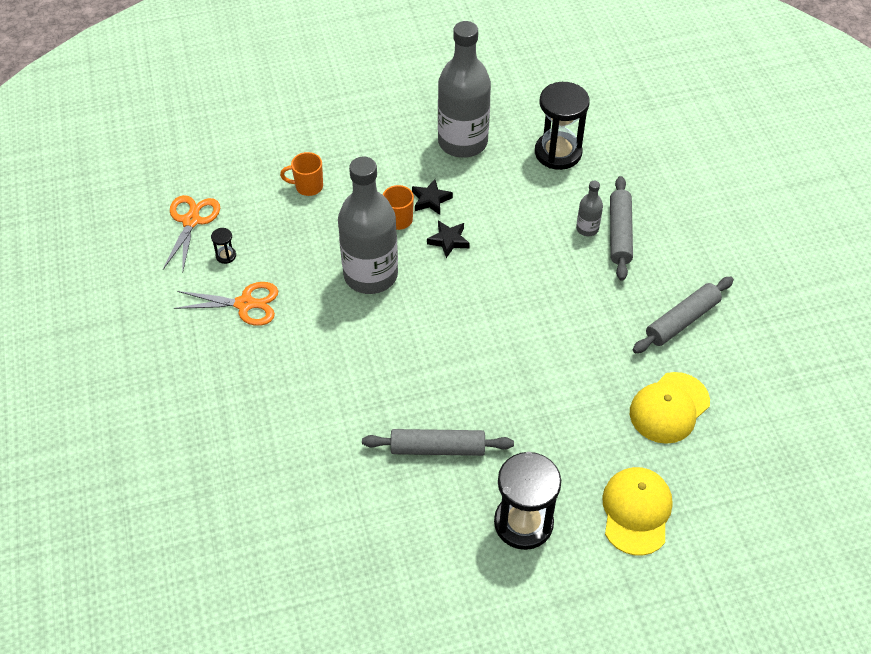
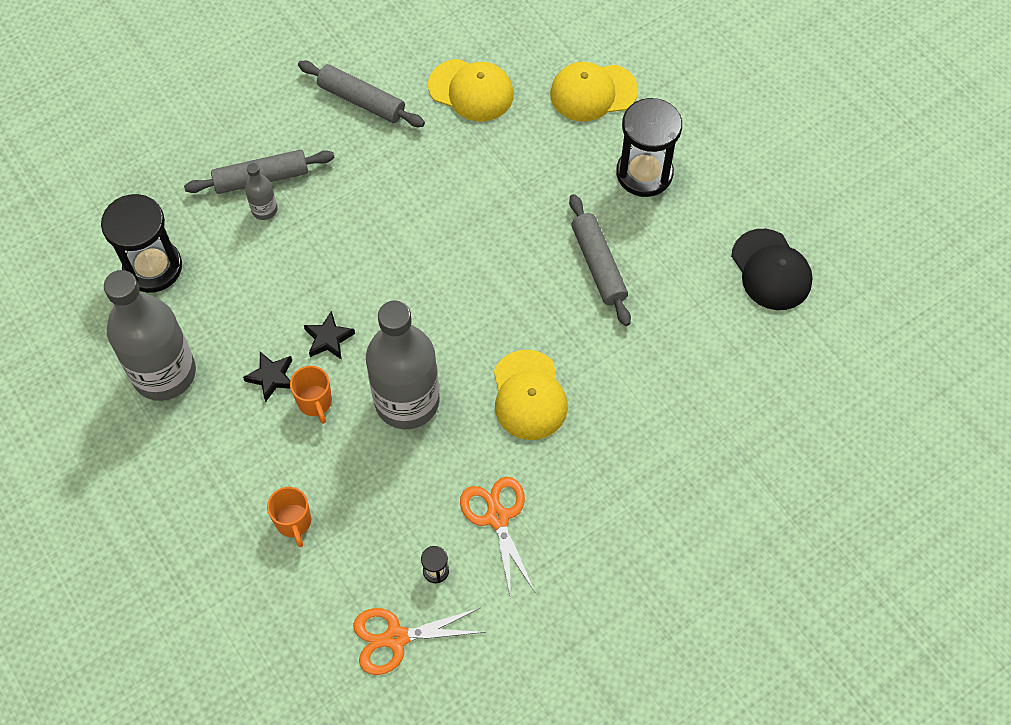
camera: 110 degrees left, 10 degrees up
none -> yellow cap [494,350,568,440]
none -> black cap [731,229,813,310]

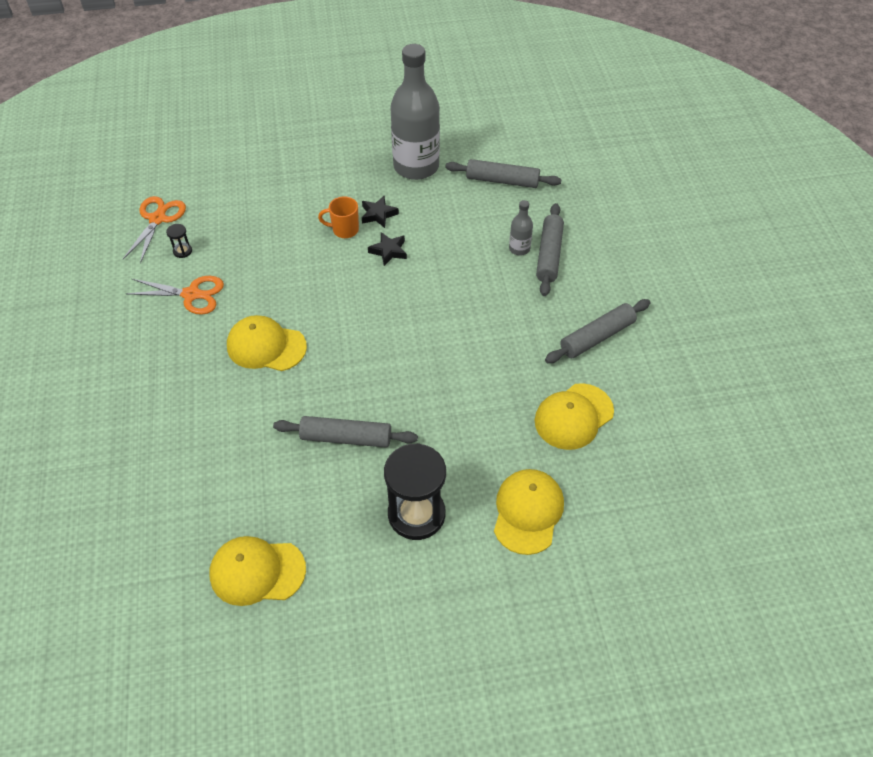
camera: 115 degrees right, 10 degrees down
black hourglass [101,194,182,293] -> grey rolling pin [446,159,562,188]
orange mug [267,487,311,547] -> none
grey bottle [366,300,440,429] -> none
black cap [731,229,813,310] -> yellow cap [209,536,306,606]

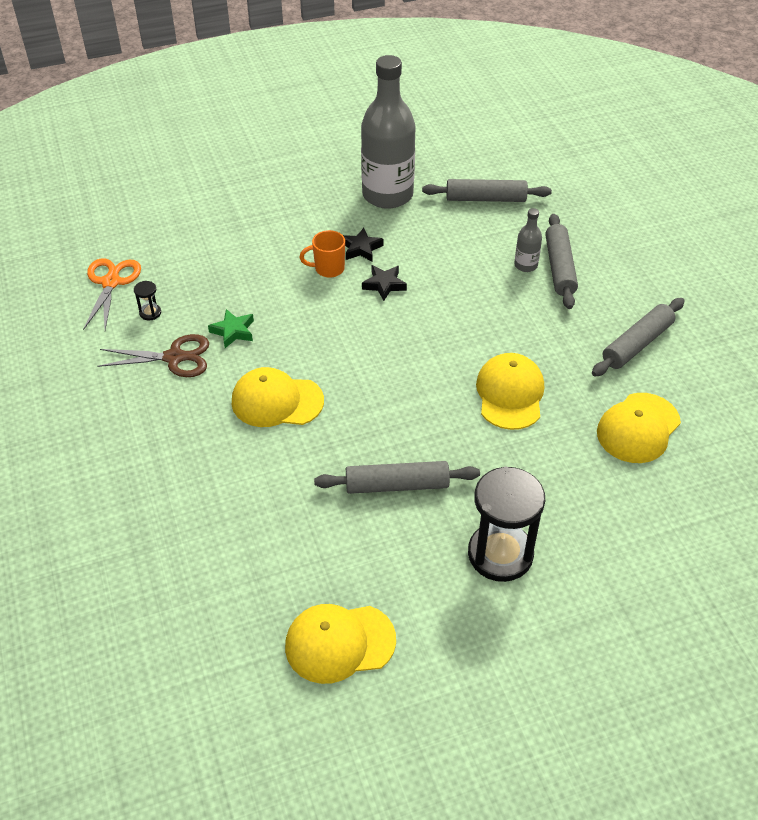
camera: 10 degrees left, 5 degrees down
orange scissors [126,276,224,315] -> brown scissors [97,334,209,377]
yellow cap [494,469,564,555] -> yellow cap moved to [476,353,544,430]
none -> green star [208,309,254,348]

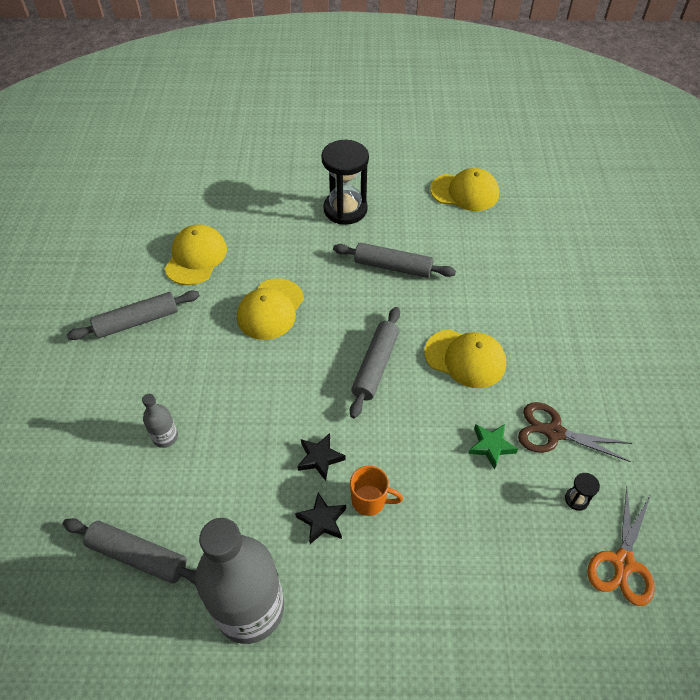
camera: 160 degrees left, 5 degrees up
grey rolling pin [545,214,578,309] -> grey rolling pin moved to [350,307,400,418]
yellow cap [597,393,681,463] -> yellow cap turned 45 degrees counterclockwise [164,224,227,285]

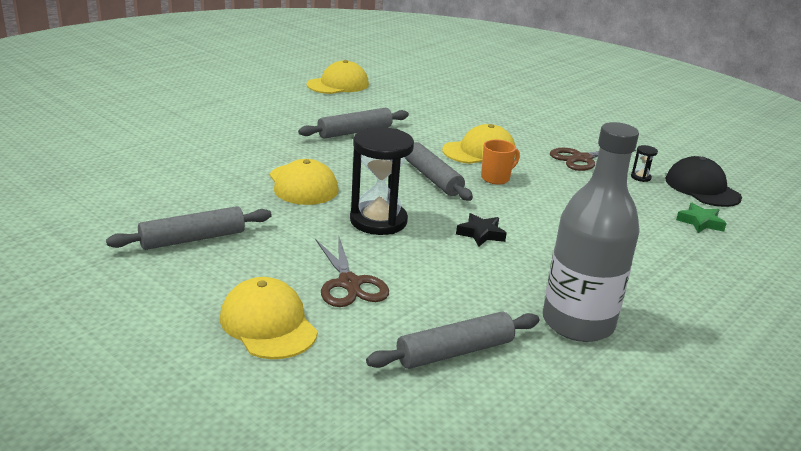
camera: 50 degrees left, 25 degrees down
grey rolling pin [67,291,200,340] -> grey rolling pin turned 45 degrees clockwise [106,206,272,250]
grey bottle [142,394,178,448] -> brown scissors [316,237,389,307]
yellow cap [164,224,227,285] -> yellow cap moved to [220,277,318,359]
black star [295,492,346,544] -> none
black hourglass [321,140,369,225] -> black hourglass moved to [350,127,414,235]
orange mug [350,466,403,516] -> orange mug moved to [481,140,520,185]
green star [468,424,518,470] -> green star moved to [676,203,727,233]
orange scissors [587,487,655,606] -> black cap [665,156,742,207]

